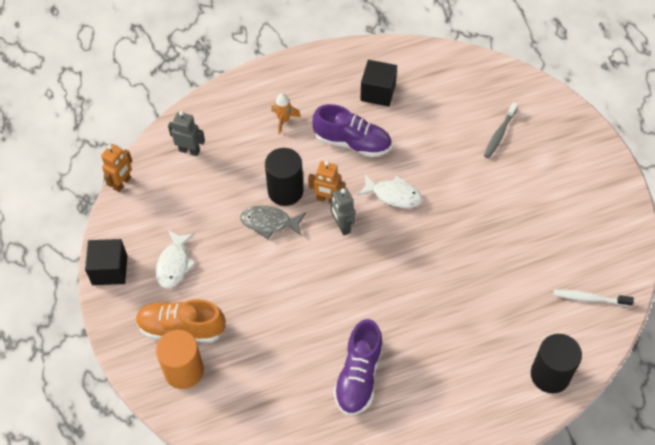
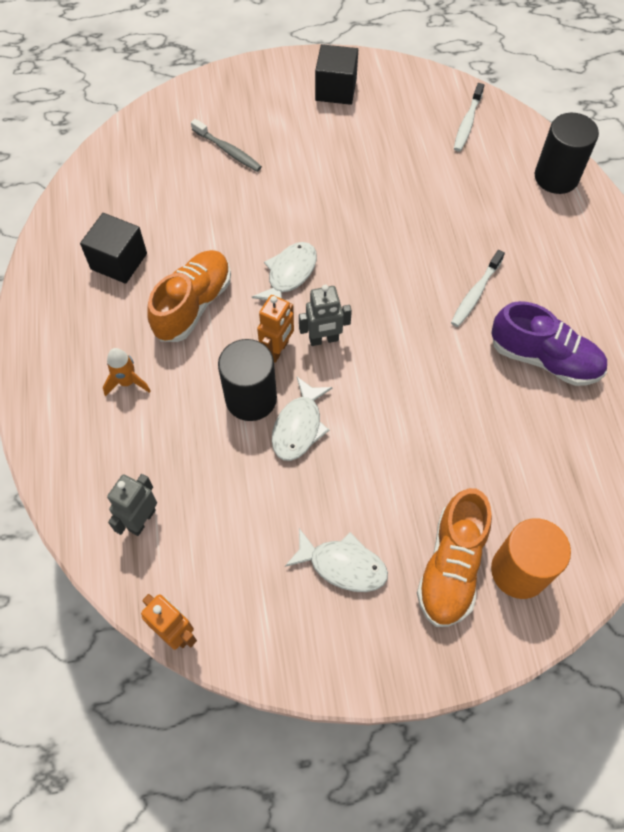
camera: 80 degrees left, 5 degrees up
black cube [85,239,127,285] -> black cube moved to [315,44,358,105]
grey fish [240,205,306,239] -> white fish [272,377,333,461]
purple shoe [312,104,392,157] -> orange shoe [147,250,231,342]
none -> white toothbrush [451,250,505,327]

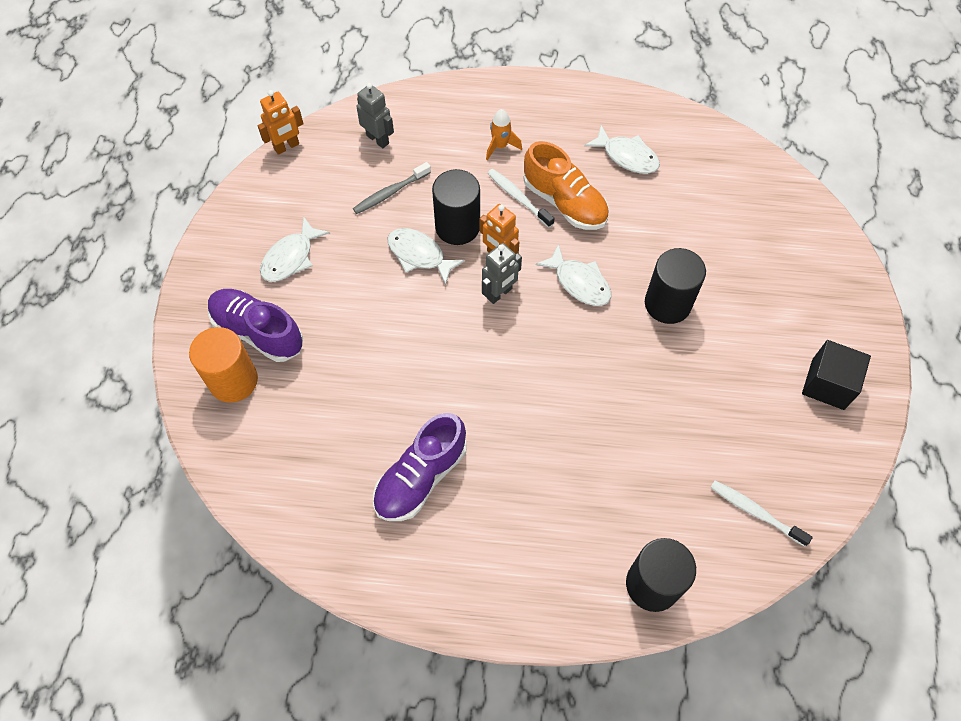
camera: 105 degrees right, 0 degrees up
black cube [80,213,147,284] -> white fish [584,125,660,174]
grey toothbrush [191,119,262,172] -> grey toothbrush moved to [353,162,431,214]
grey robot [299,284,352,346] -> grey robot turned 135 degrees counterclockwise [482,243,522,304]
orange shoe [417,488,492,627] -> purple shoe [208,289,303,362]
white toothbrush [451,250,505,327] -> white toothbrush moved to [488,169,555,228]
none -> black cylinder [645,248,706,324]

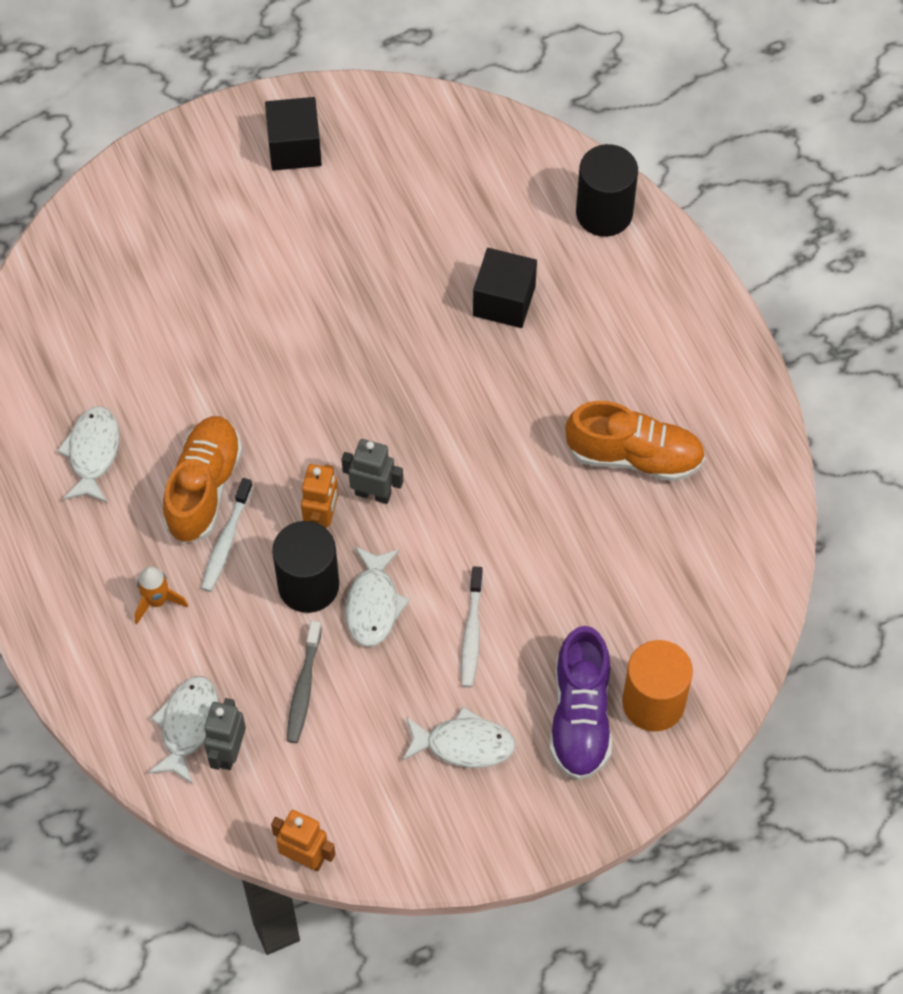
camera: 120 degrees left, 0 degrees up
grey toothbrush [353,162,431,214] -> grey toothbrush turned 75 degrees clockwise [287,621,322,743]
purple shoe [373,413,467,521] -> orange shoe [565,401,705,482]
white fish [535,243,611,306] -> white fish moved to [148,676,218,784]
black cylinder [645,248,706,324] -> none
white toothbrush [710,481,813,547] -> white toothbrush moved to [461,566,483,688]
none -> black cube [473,248,537,328]

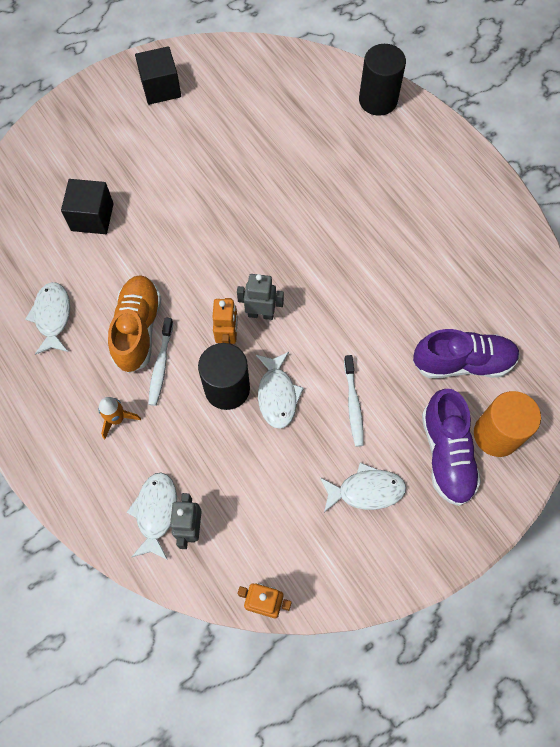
camera: 10 degrees left, 5 degrees up
grey toothbrush [287,621,322,743] -> none
black cube [473,248,537,328] -> black cube moved to [61,179,114,234]
orange shoe [565,401,705,482] -> none
none -> purple shoe [413,329,520,378]

